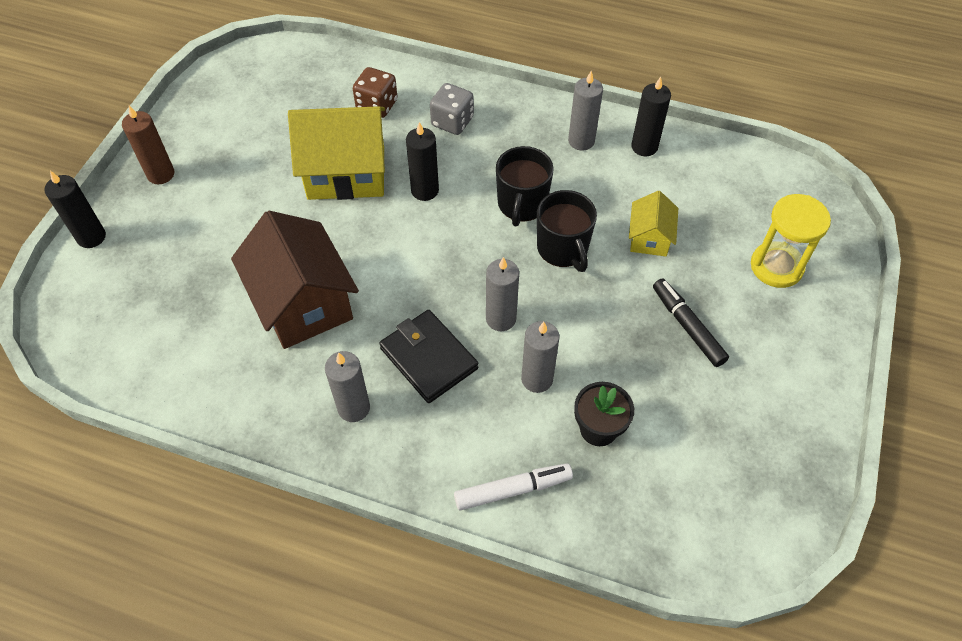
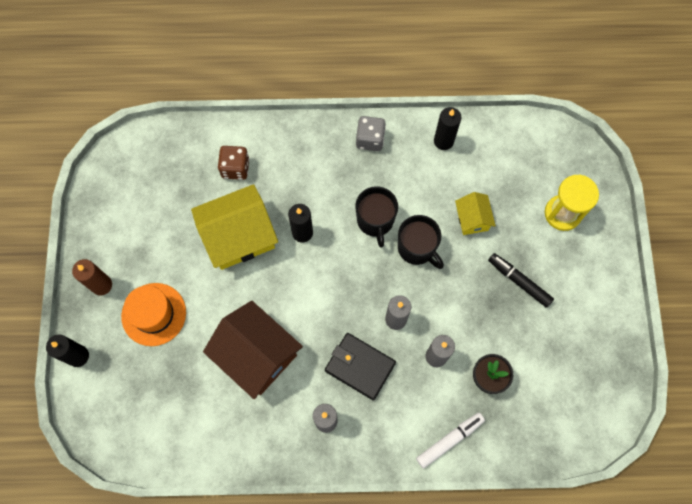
camera: 20 degrees left, 15 degrees up
grey dice [430,83,474,135] -> grey dice moved to [356,116,386,151]
grey candle [568,71,603,151] -> none
none -> orange hat [121,283,186,346]

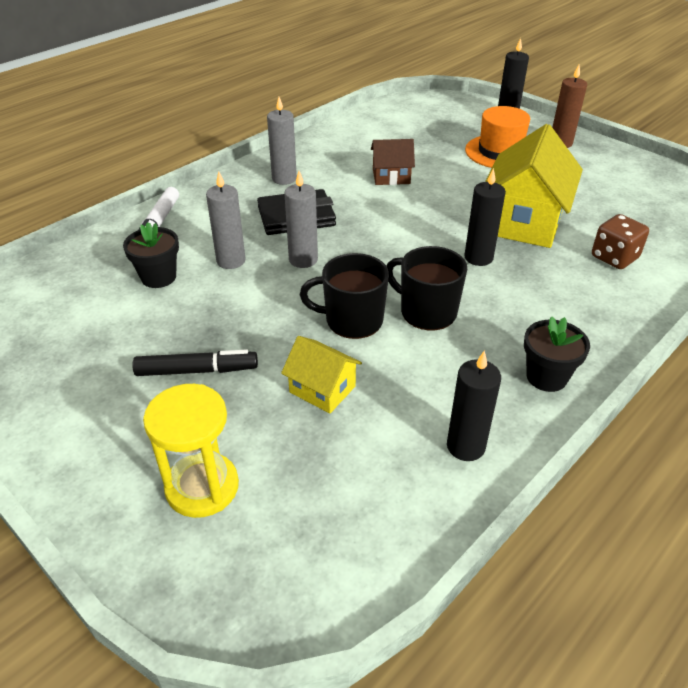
camera: 135 degrees right, 30 degrees down
brown house [203,301,303,399] -> brown house [371,139,415,185], size x0.51
grey dice [356,116,386,151] -> black flower pot [524,316,590,392]

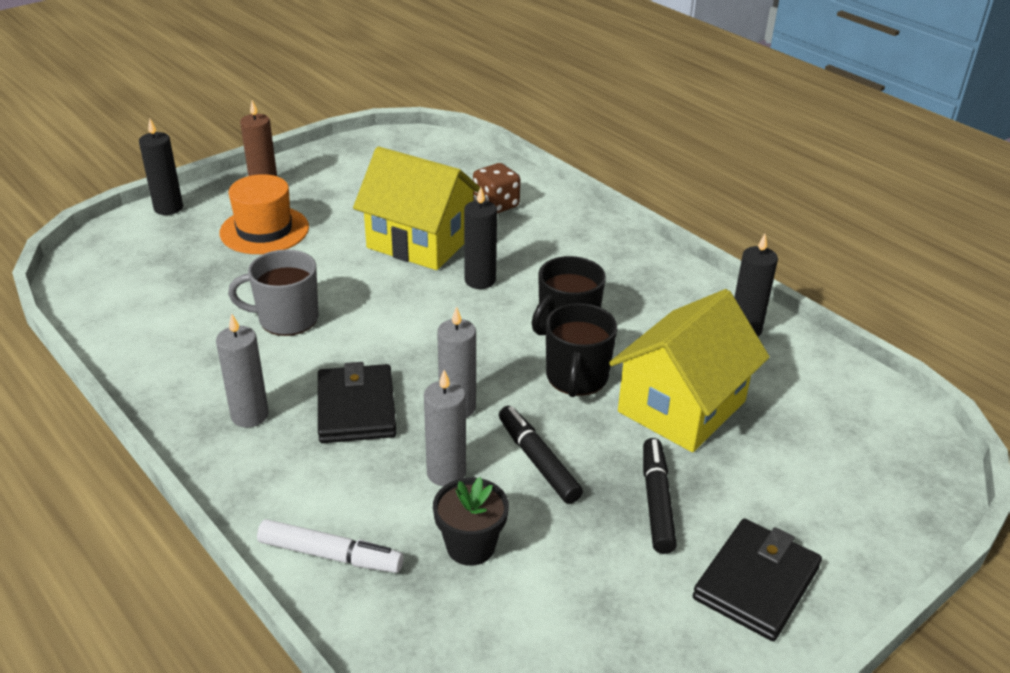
camera: 85 degrees left, 5 degrees down
yellow hourglass [143,384,239,518] -> none
yellow house [281,336,362,413] -> yellow house [609,289,770,452], size x1.95
brown house [371,139,415,185] -> grey mug [228,249,318,336]
black flower pot [524,316,590,392] -> none
none -> black marker [499,406,583,504]
none -> black wallet [693,518,822,641]

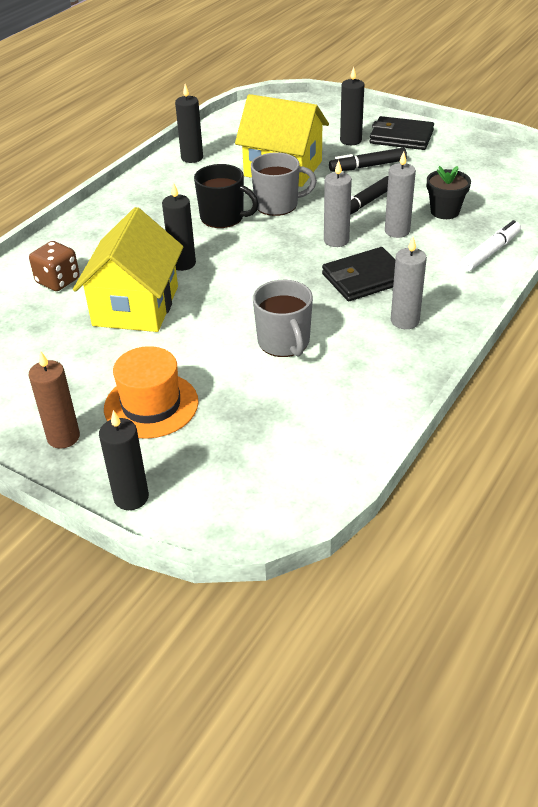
camera: 105 degrees left, 5 degrees up
white marker [257,519,403,573] -> white marker turned 45 degrees clockwise [460,220,521,272]
black mug [546,303,617,397] -> grey mug [251,152,317,216]
none -> black candle [340,67,364,145]

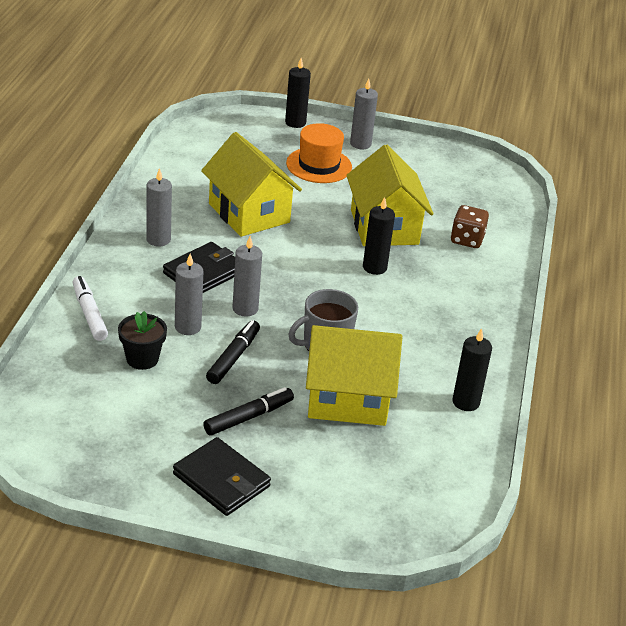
camera: 155 degrees right, 5 degrees down
brown candle [29,351,80,449] -> grey candle [350,79,378,149]
black mug [194,164,259,228] -> none
grey mug [253,280,313,357] -> yellow house [201,132,302,237]
black candle [340,67,364,145] -> none
black wallet [370,116,434,150] -> black wallet turned 45 degrees clockwise [173,437,271,516]
white marker [460,220,521,272] -> white marker turned 135 degrees clockwise [73,276,108,341]

